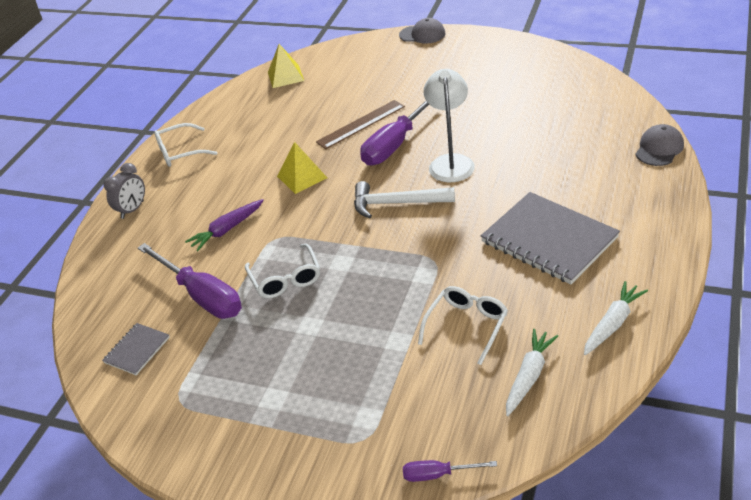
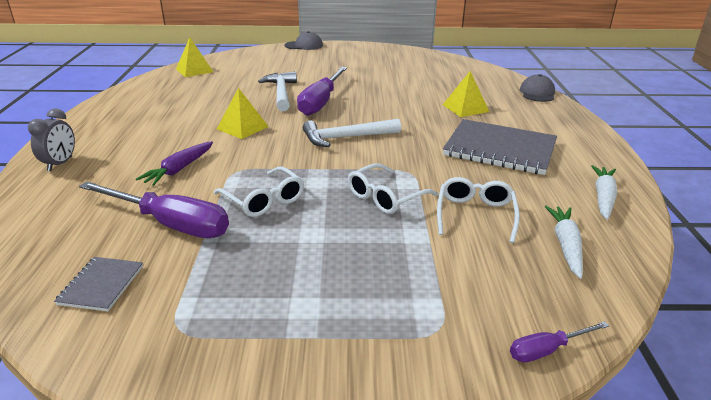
camera: 25 degrees left, 10 degrees down
white glasses [154,123,218,167] -> white glasses moved to [348,163,438,214]
brown ruler [316,100,405,149] -> white hammer [258,71,297,111]
white lamp [424,69,475,182] -> none
none -> yellow pyramid [443,71,489,117]

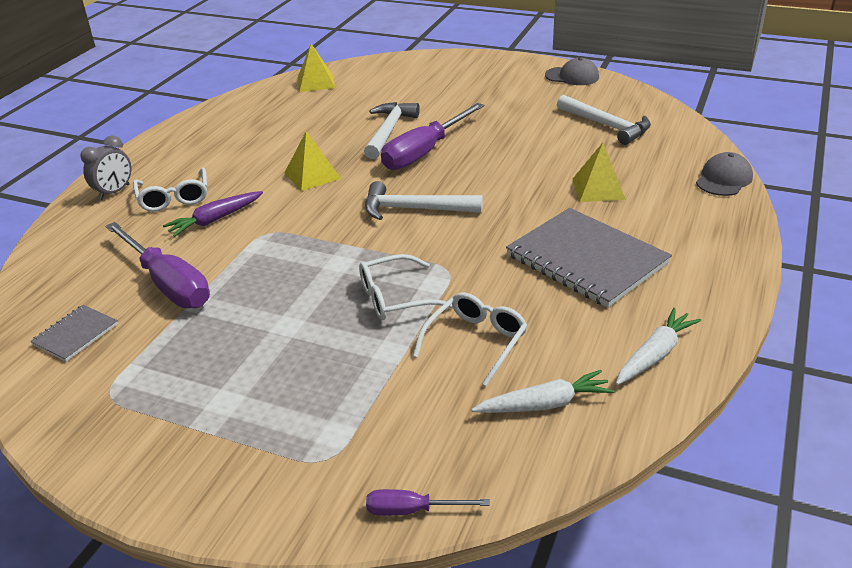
camera: 25 degrees right, 5 degrees up
white glasses [214,167,304,217] -> white glasses moved to [133,167,207,212]
grey cap [285,31,323,50] -> grey cap moved to [545,57,599,85]
white carrot [545,205,583,279] -> white carrot turned 45 degrees clockwise [471,370,615,413]
none -> white hammer [557,95,651,145]

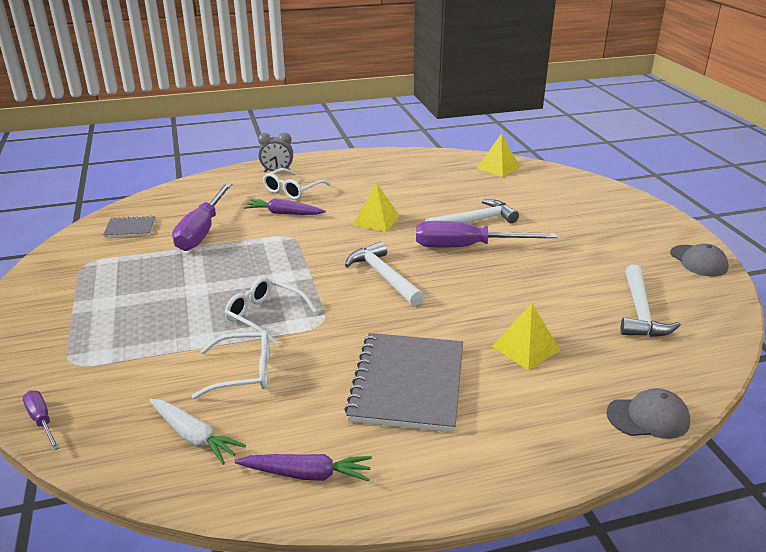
camera: 50 degrees right, 5 degrees down
white carrot [616,308,701,385] -> purple carrot [235,454,372,482]

